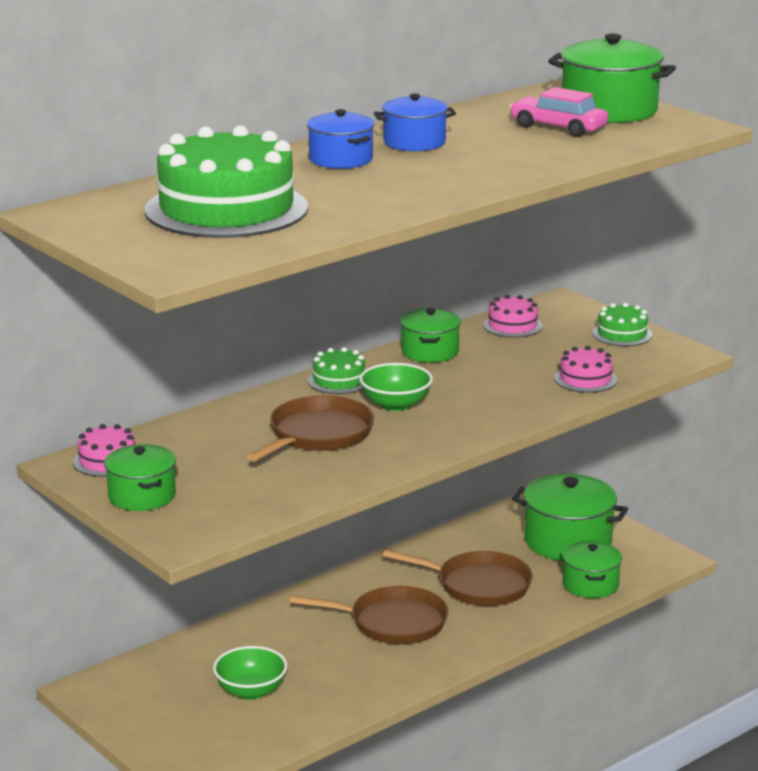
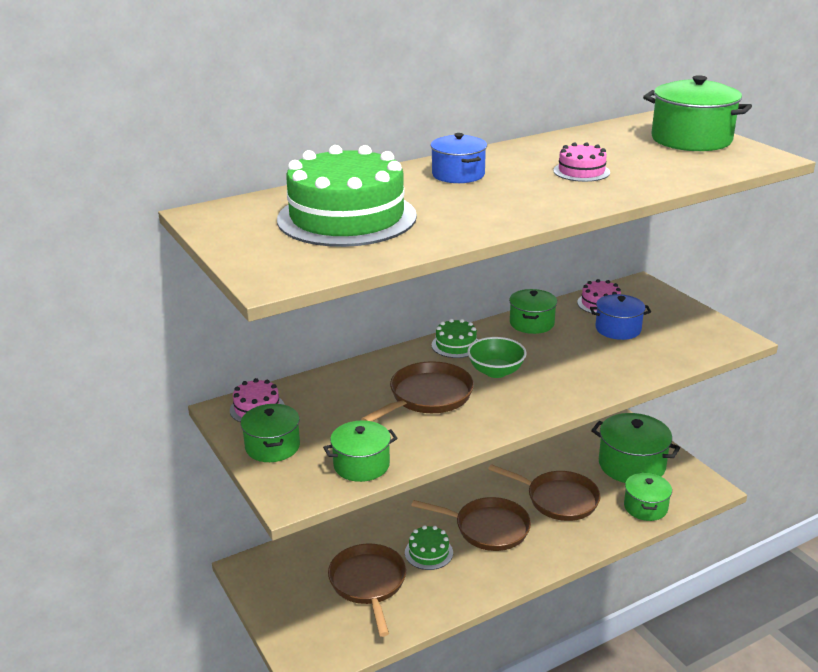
camera: 10 degrees right, 5 degrees up
green bowl [213,646,287,700] -> brown pan [328,544,406,637]
blue pot [374,94,456,151] -> blue pot moved to [590,294,651,340]
pink car [509,87,608,137] -> none
pink cake [554,346,617,393] -> pink cake moved to [553,142,610,182]
green cake [592,303,652,346] -> green cake moved to [405,525,453,570]
none -> green pot [323,420,398,482]

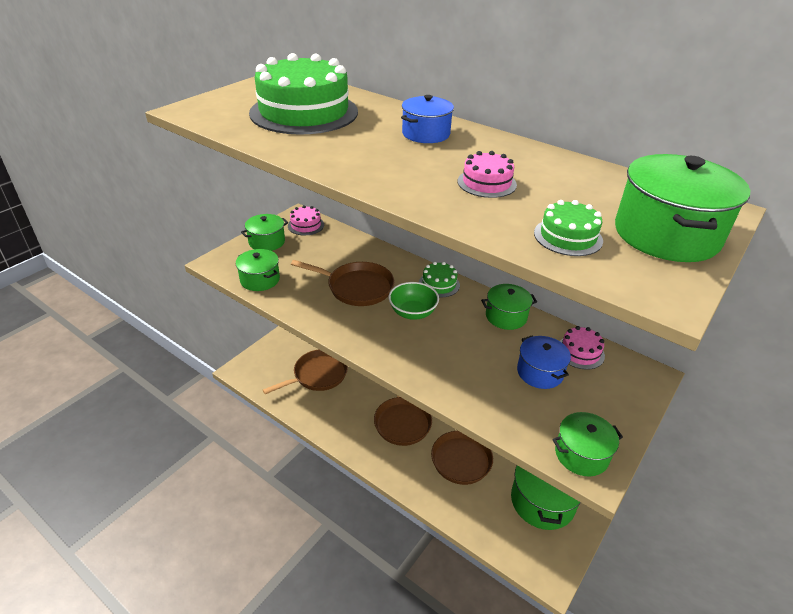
camera: 65 degrees right, 10 degrees up
green cake [405,525,453,570] -> green cake moved to [534,200,603,256]
green pot [624,473,672,521] -> green pot moved to [552,412,623,476]

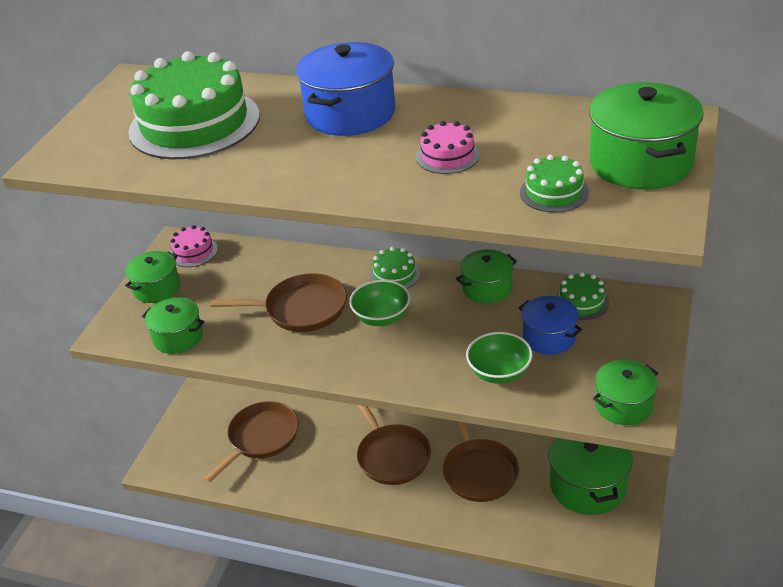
camera: 15 degrees left, 0 degrees up
blue pot [401,95,454,143] -> blue pot [296,42,396,136], size x1.62
pink cake [560,326,605,370] -> green cake [556,272,609,320]
none -> green bowl [466,332,533,384]

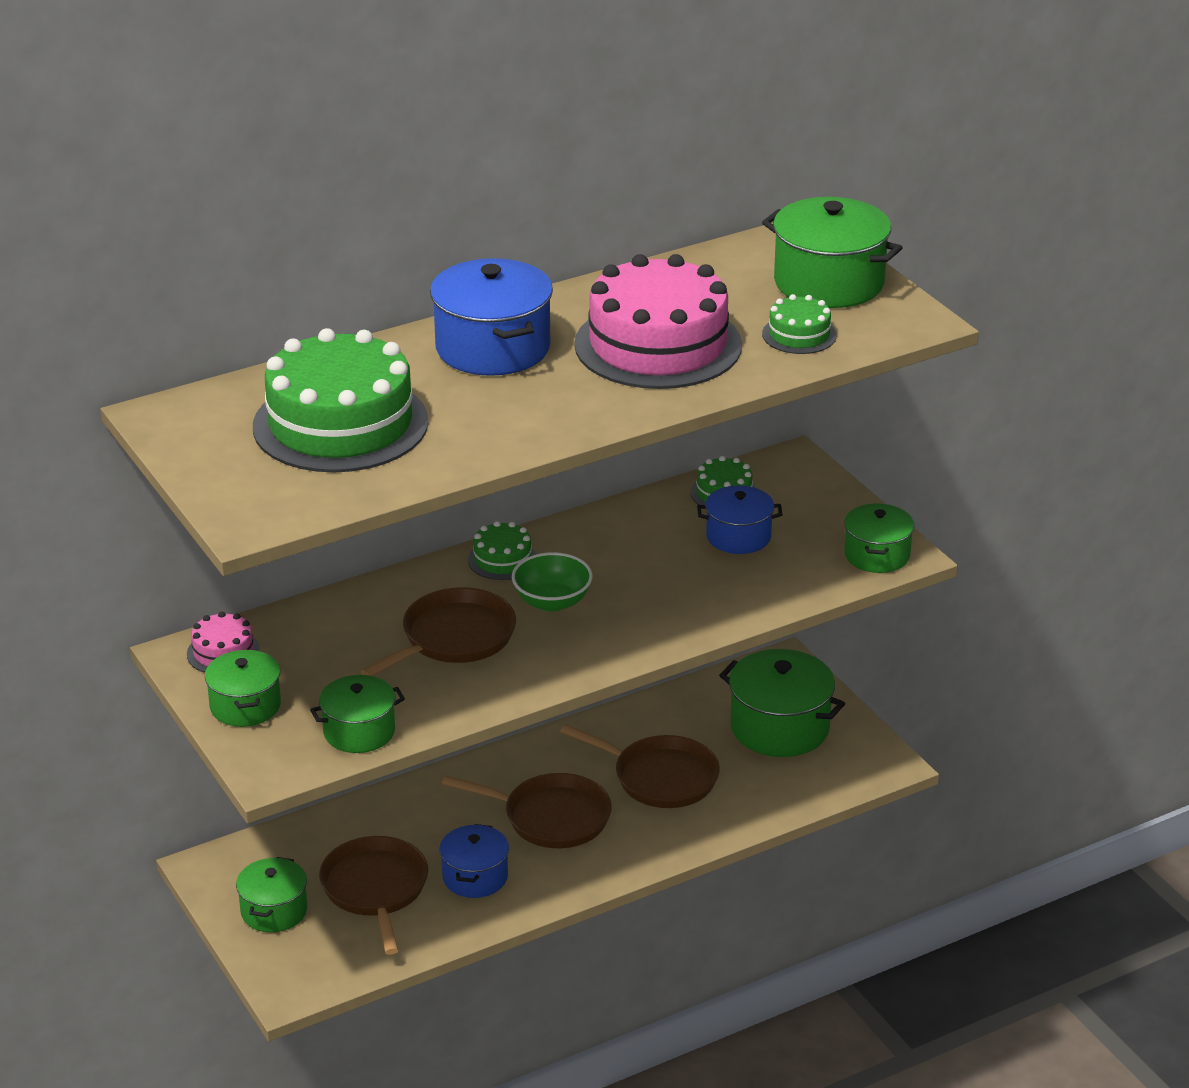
camera: 50 degrees left, 5 degrees down
pink cake [416,121,480,174] -> pink cake [574,254,742,389], size x2.24
green pot [456,249,517,304] -> green pot moved to [236,857,307,932]
green bowl [466,332,533,384] -> none
none -> blue pot [439,824,509,898]

